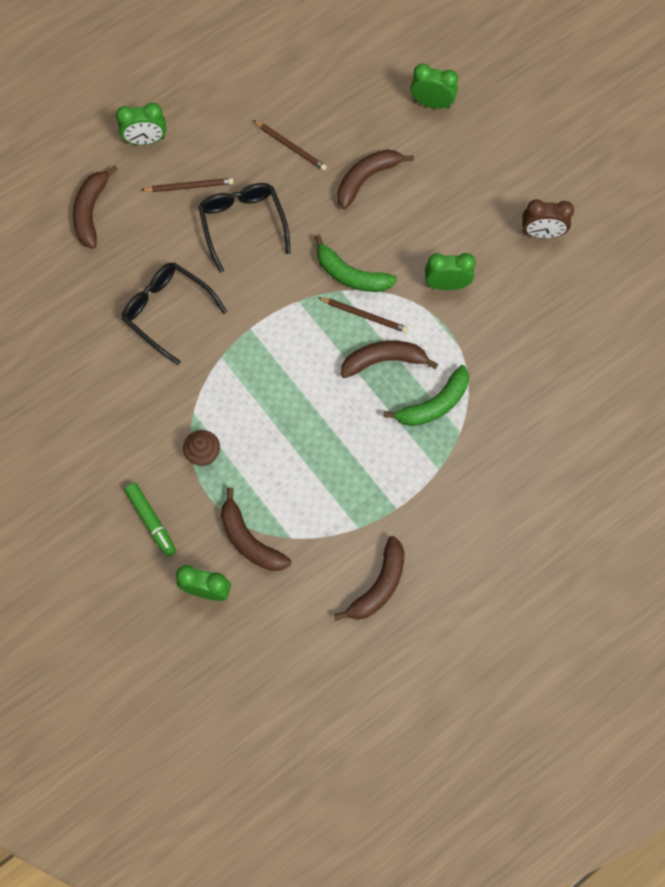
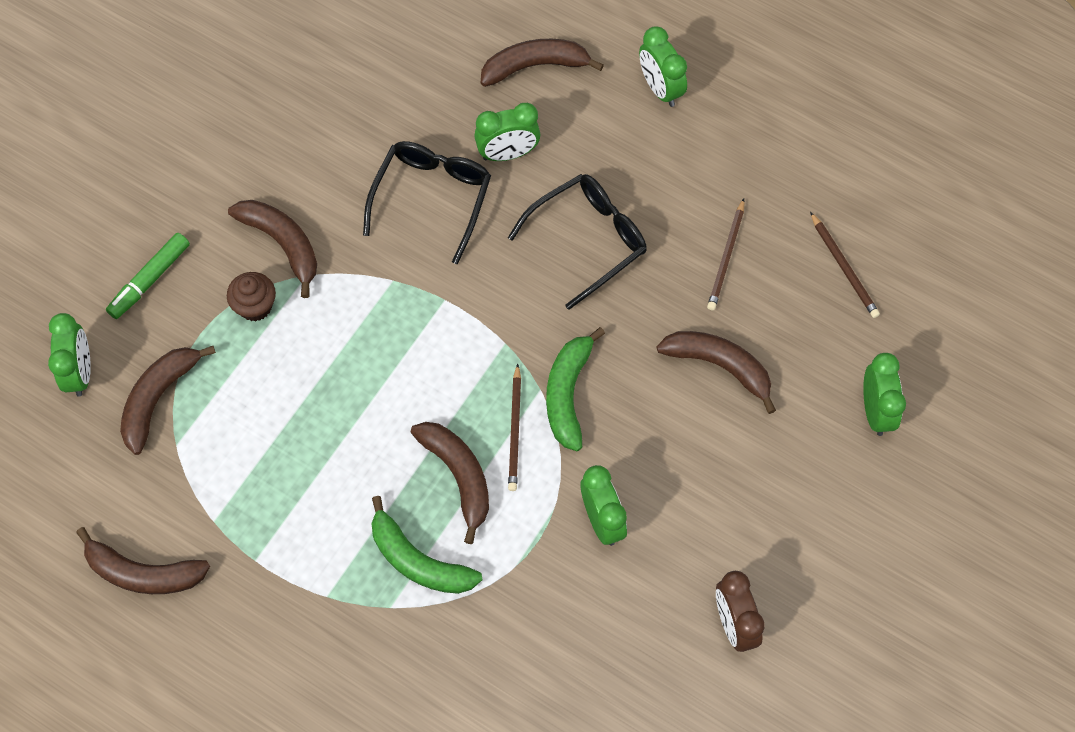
camera: 70 degrees right, 5 degrees down
brown pencil [141,178,234,192] -> brown pencil moved to [810,212,880,318]
none -> brown banana [228,200,317,298]
none -> green clock [474,103,541,161]

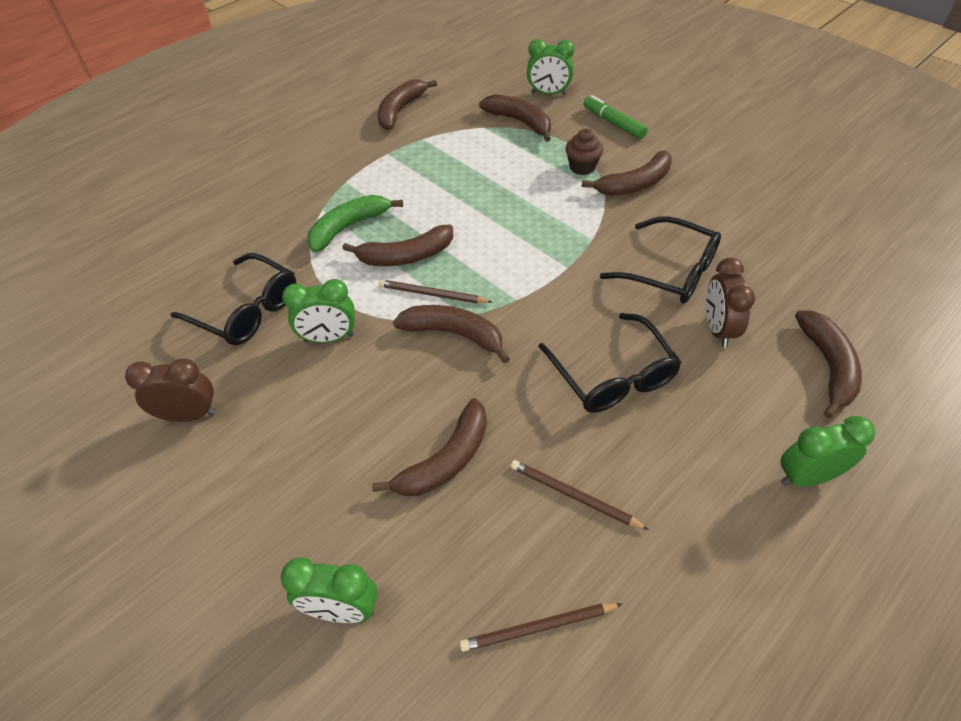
camera: 105 degrees right, 15 degrees down
green clock [474,103,541,161] -> brown clock [706,258,755,348]
green banana [546,327,605,451] -> brown banana [393,305,510,363]
none -> black glasses [170,253,296,345]

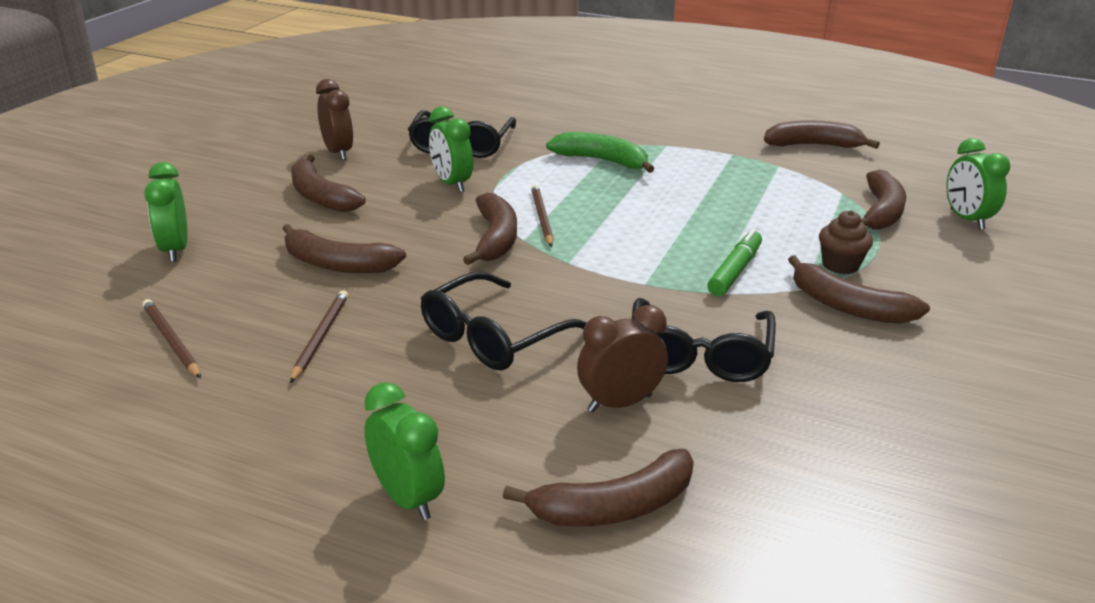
camera: 65 degrees right, 20 degrees down
brown banana [342,225,453,266] -> brown banana moved to [291,155,366,212]
green marker [583,95,648,139] -> green marker moved to [707,229,762,296]

